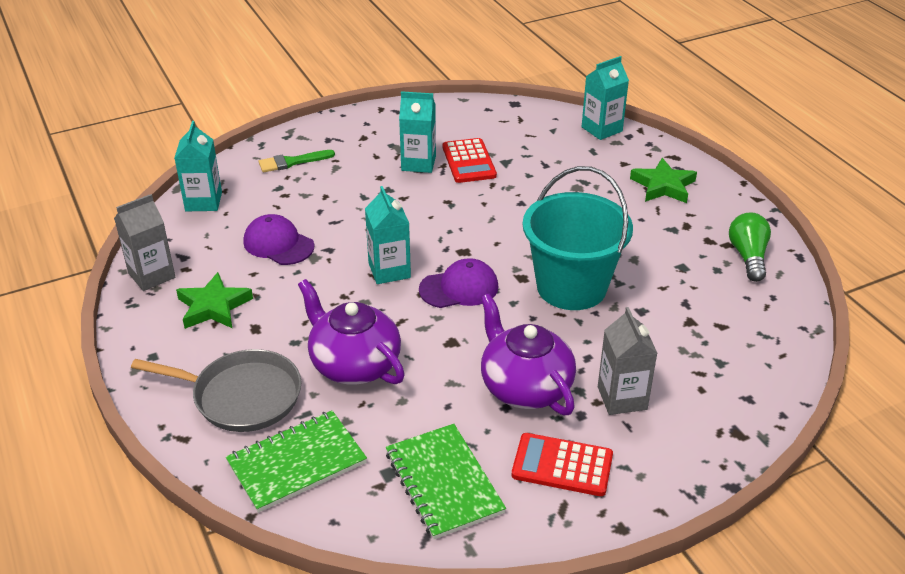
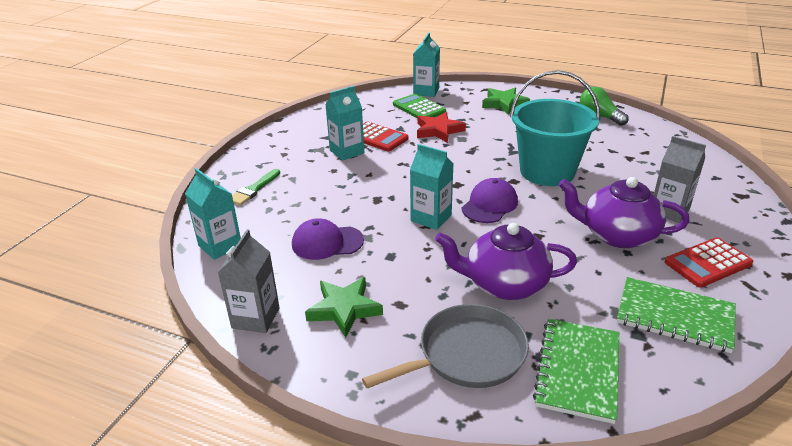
camera: 40 degrees left, 5 degrees down
none -> green calculator [393,94,446,119]
none -> red star [417,112,466,143]

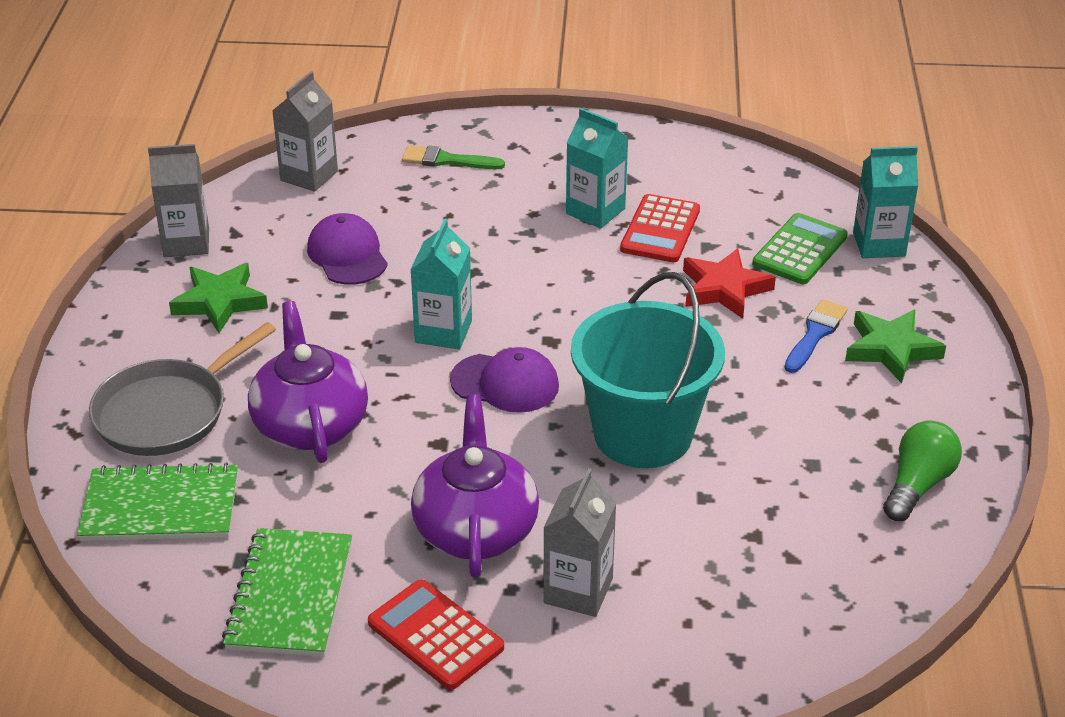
camera: 70 degrees right, 5 degrees up
turquoise carton [185,168,241,260] -> grey carton [272,71,338,192]
grey pan [362,304,529,388] -> grey pan turned 90 degrees clockwise [89,322,276,456]
none -> blue brush [784,299,848,373]

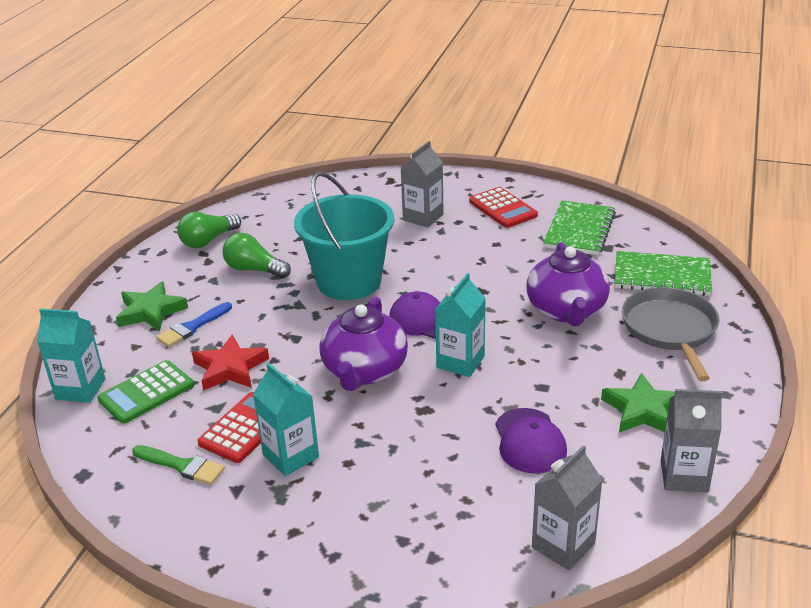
camera: 165 degrees left, 5 degrees down
grey pan [89,322,276,456] -> grey pan turned 60 degrees counterclockwise [622,287,720,381]
green brush [402,145,505,169] -> green brush moved to [132,445,225,485]
purple teapot [411,394,539,578] -> purple teapot moved to [319,296,408,391]
none -> green light bulb [222,233,291,278]

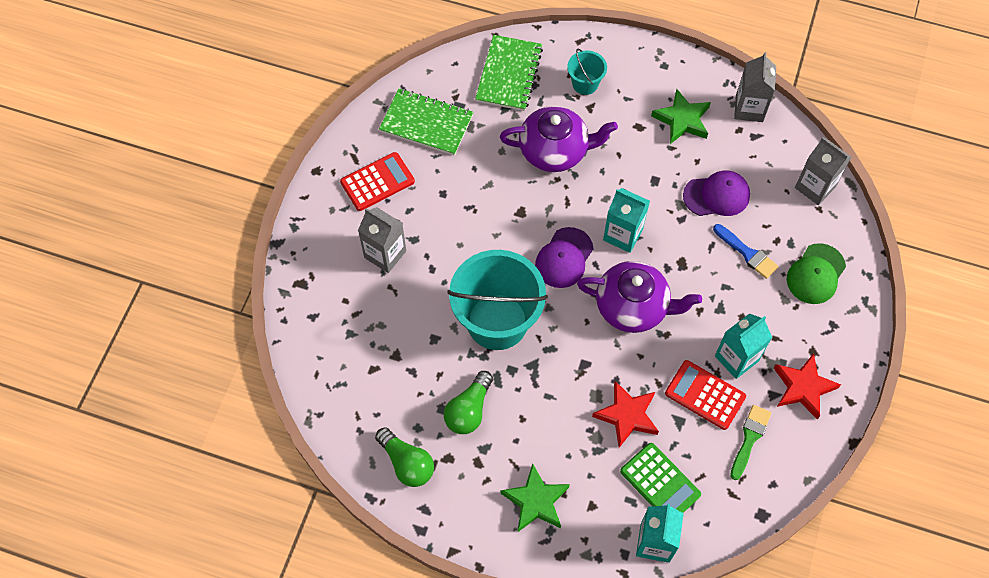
camera: 90 degrees left, 30 degrees up
blue brush [156,302,232,347] -> blue brush moved to [713,224,778,279]
grey pan [622,287,720,381] -> turquoise bucket [567,48,607,95]
none -> red star [774,353,841,420]
none -> green cap [786,243,846,304]

